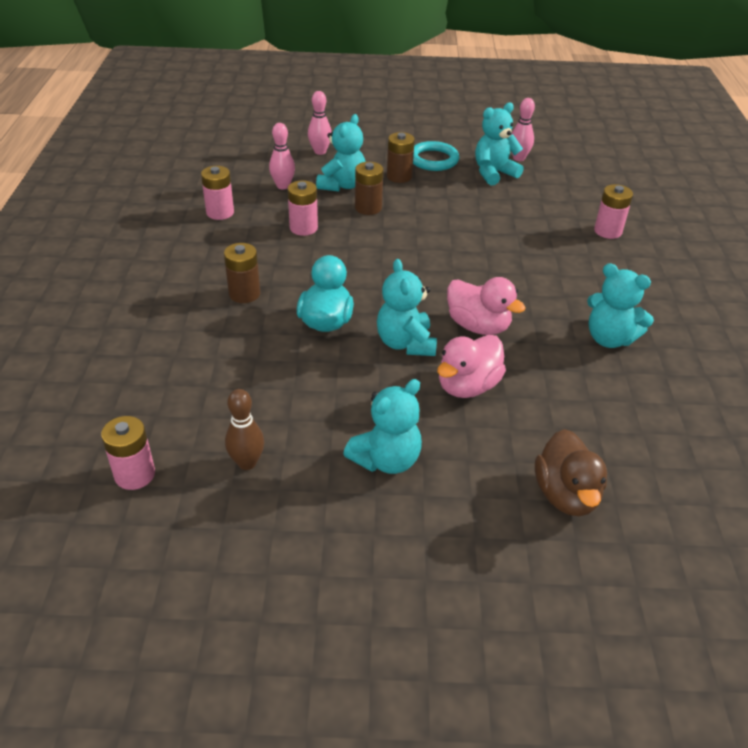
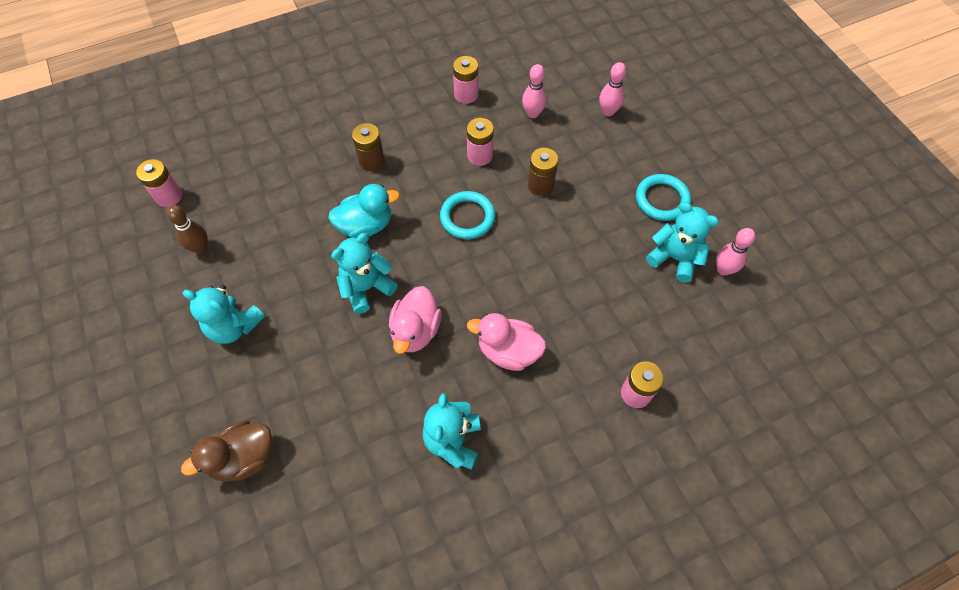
camera: 65 degrees right, 20 degrees up
turquoise teddy bear [316,114,365,192] -> none
brown battery [387,132,415,183] -> none
pink duck [437,335,506,398] -> pink duck moved to [467,313,546,371]
none -> turquoise ring [440,191,495,239]

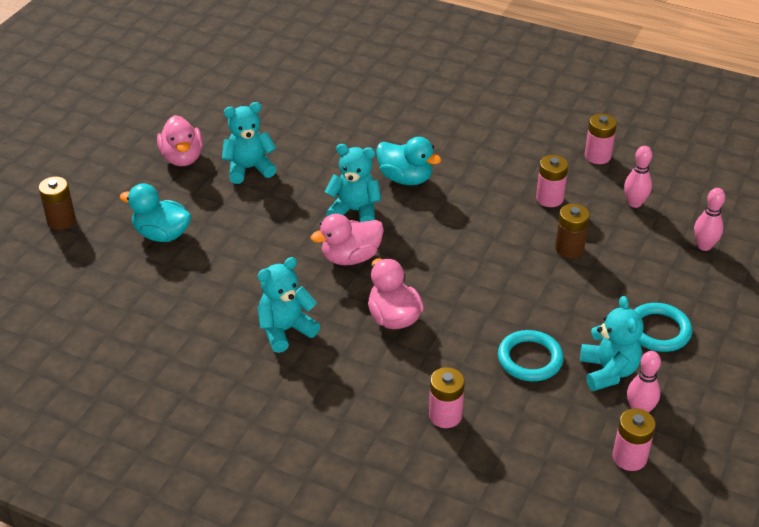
camera: 50 degrees right, 20 degrees down
pink battery [136,159,182,207] -> pink battery moved to [613,408,656,471]
brown bowling pin [166,205,208,254] -> none
brown duck [181,421,272,482] -> turquoise duck [119,183,191,242]
turquoise teddy bear [183,285,265,344] -> turquoise teddy bear turned 90 degrees clockwise [222,102,277,184]
brown battery [352,123,385,171] -> brown battery moved to [39,176,76,230]
turquoise ring [440,191,495,239] -> turquoise ring moved to [498,330,564,381]
none -> pink duck [157,115,203,166]

